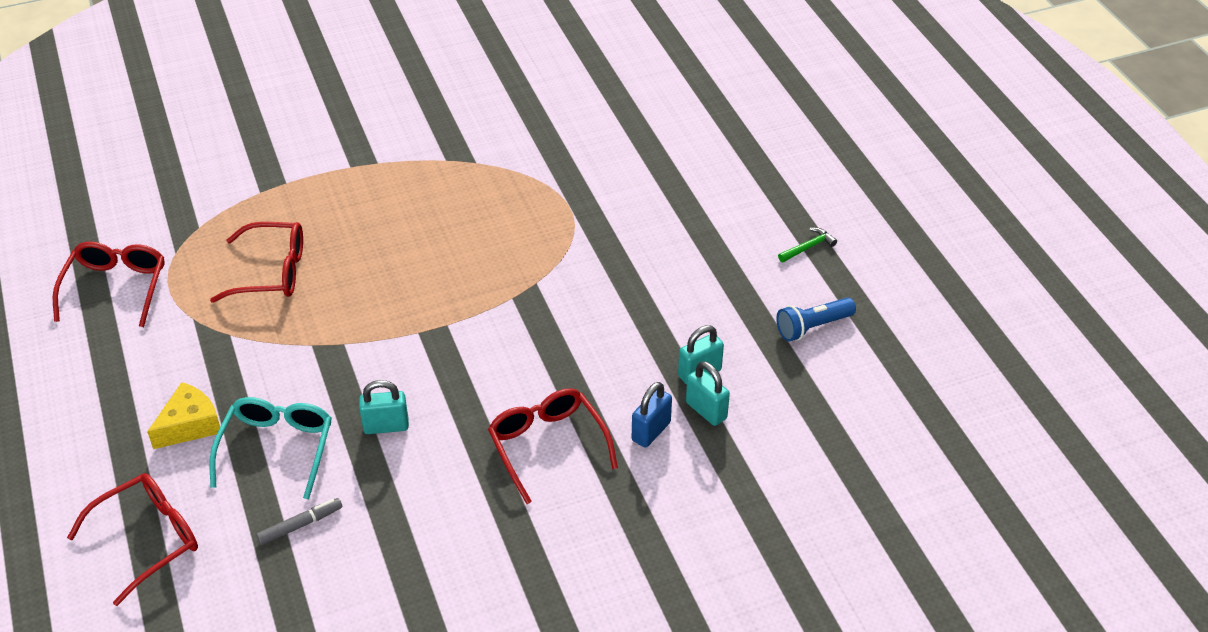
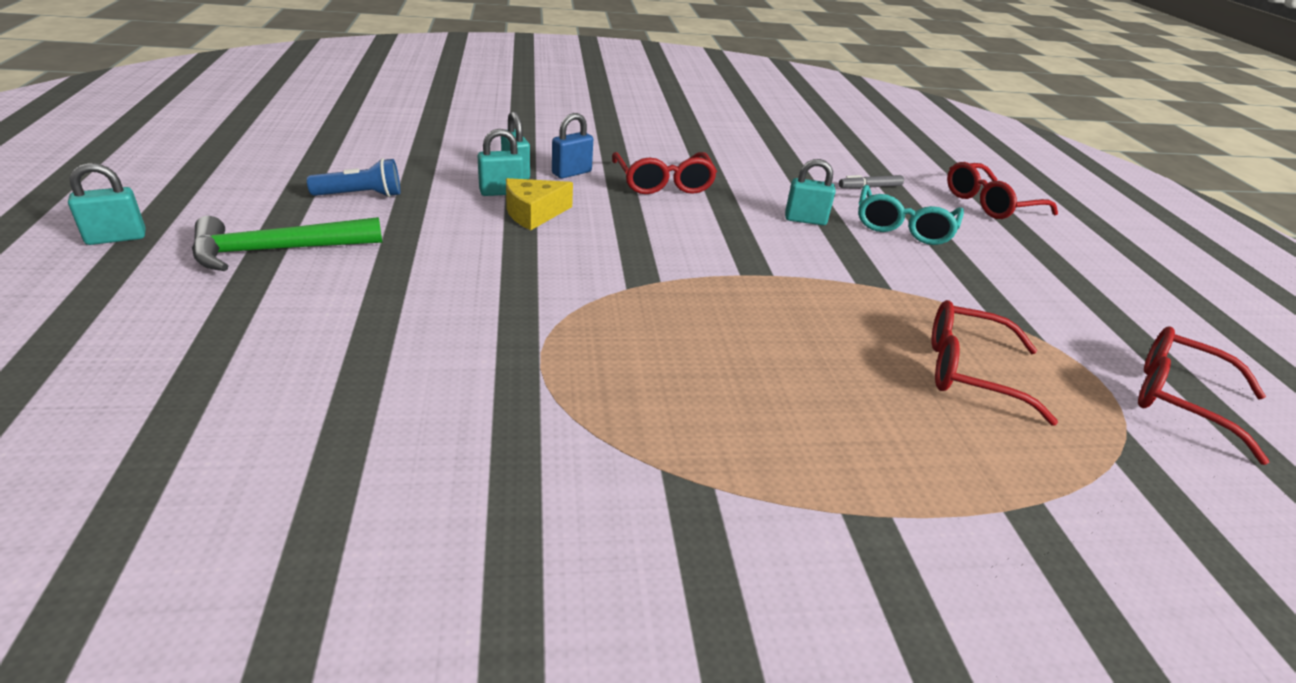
camera: 170 degrees left, 10 degrees down
red glasses [53,242,165,327] -> red glasses turned 105 degrees clockwise [1138,326,1269,465]
yellow cheese [147,382,220,449] -> yellow cheese moved to [506,178,573,230]
green hammer [778,228,837,262] -> green hammer [192,216,382,271], size x2.18
none -> turquoise padlock [68,163,146,245]

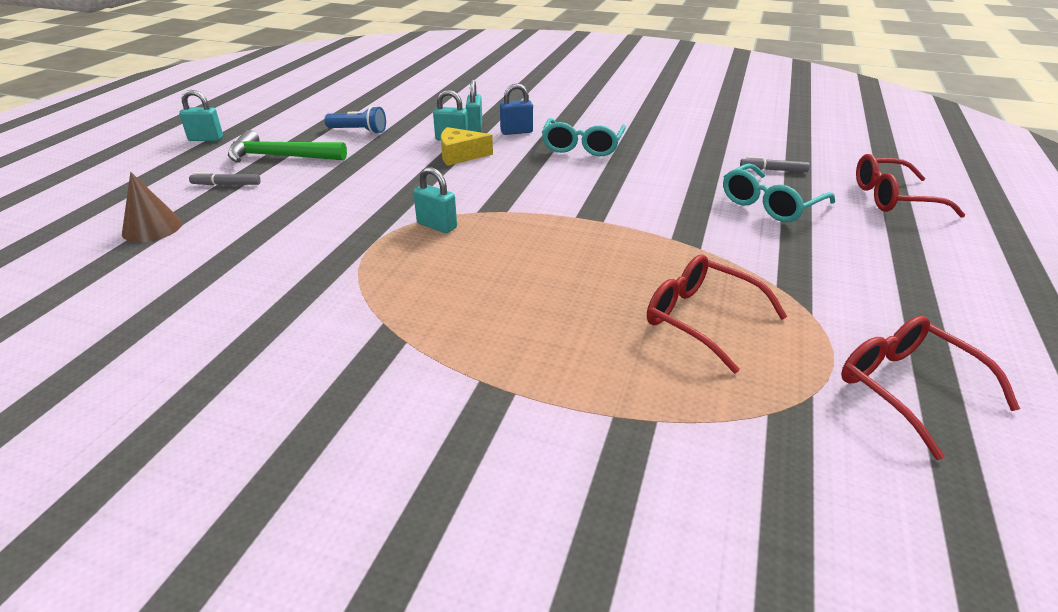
camera: 30 degrees right, 0 degrees up
red glasses [612,152,717,194] -> turquoise glasses [542,118,626,156]
turquoise padlock [785,159,836,225] -> turquoise padlock moved to [413,167,457,233]
none -> brown cone [122,172,182,242]
none -> grey marker [189,172,261,185]

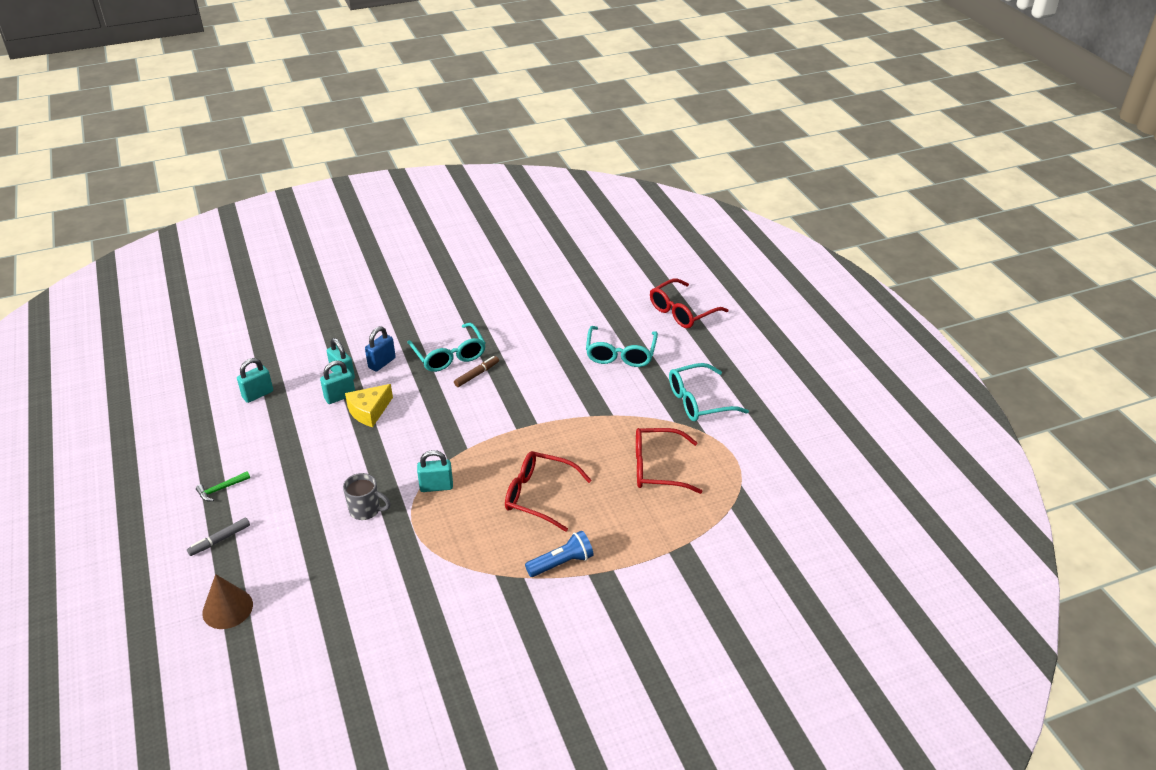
camera: 40 degrees left, 5 degrees up
turquoise padlock [179,90,223,141] -> turquoise padlock moved to [237,358,273,403]
green hammer [228,130,347,163] -> green hammer [196,471,250,501], size x0.46
blue flashlight [324,106,386,134] -> blue flashlight moved to [525,531,594,577]
grey marker [740,156,810,172] -> none
red glasses [841,316,1020,460] -> red glasses moved to [505,451,592,532]
none -> grey mug [343,473,391,520]
none -> brown marker [454,356,499,387]
none -> turquoise glasses [669,363,749,421]

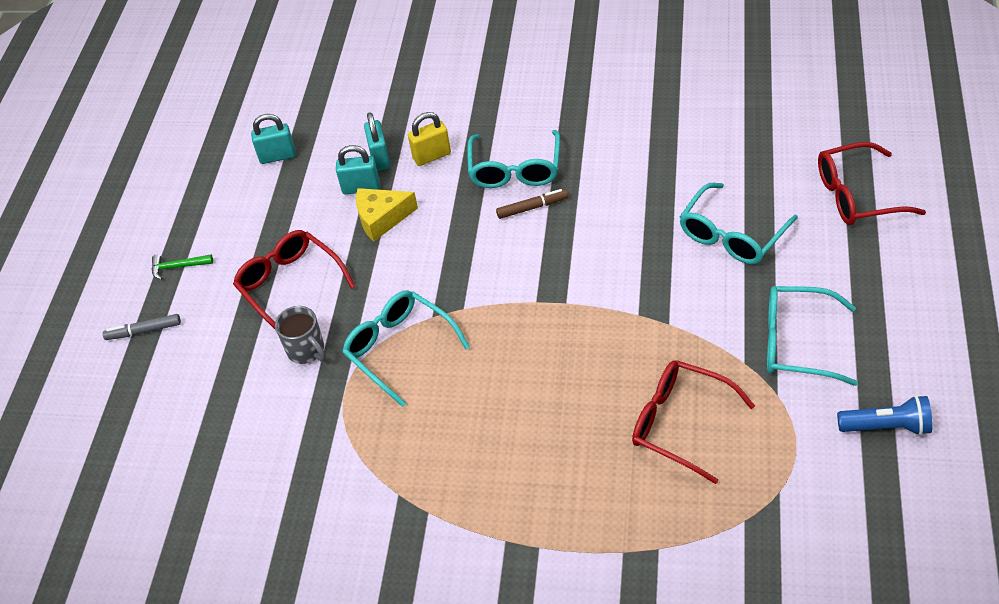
camera: 35 degrees right, 10 degrees up
brown cone [202,574,253,629] -> none
blue padlock [365,327,396,372] -> yellow padlock [408,112,451,166]
turquoise padlock [417,450,453,492] -> turquoise glasses [342,290,470,407]
red glasses [505,451,592,532] -> red glasses moved to [233,230,356,329]
blue flashlight [525,531,594,577] -> blue flashlight moved to [837,395,932,436]

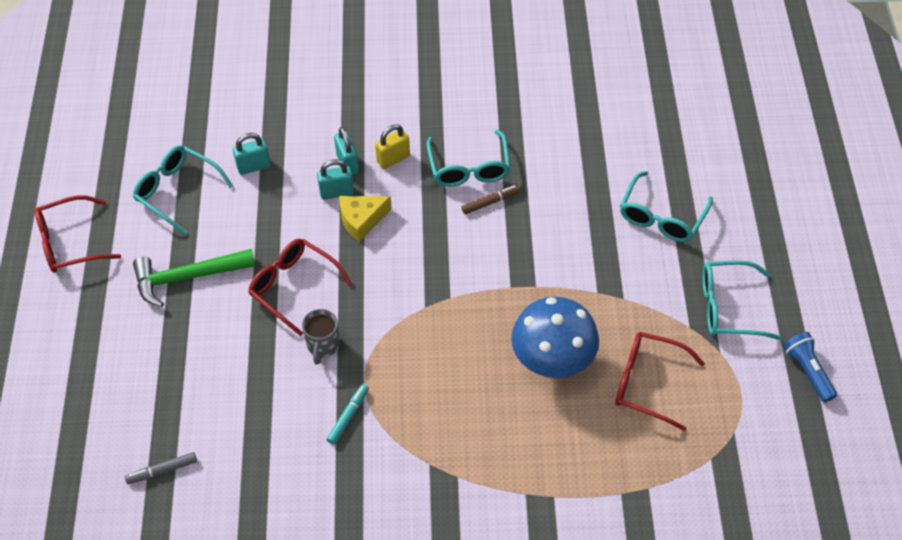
camera: 15 degrees left, 5 degrees up
grey marker [103,314,181,340] -> grey marker moved to [125,452,197,484]
green hammer [152,255,213,280] -> green hammer [133,249,256,307], size x2.18
grey mug [275,306,326,364] -> grey mug turned 60 degrees clockwise [302,309,340,365]
turquoise glasses [342,290,470,407] -> turquoise glasses moved to [133,145,233,235]
red glasses [818,142,926,225] -> red glasses moved to [35,195,121,273]
blue flashlight [837,395,932,436] -> blue flashlight turned 105 degrees counterclockwise [783,332,837,403]
none -> turquoise marker [327,384,369,445]
none -> blue mushroom [511,297,599,378]

